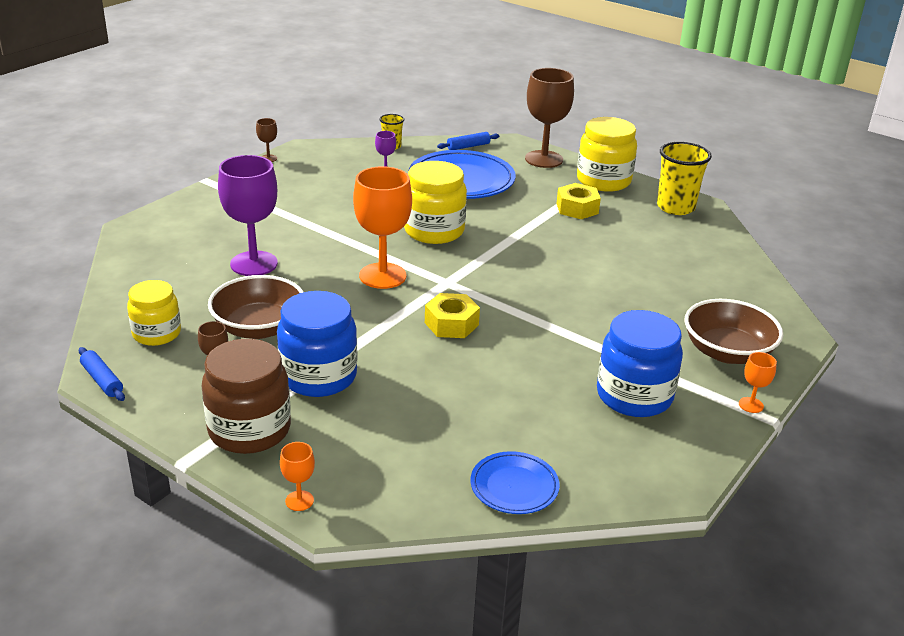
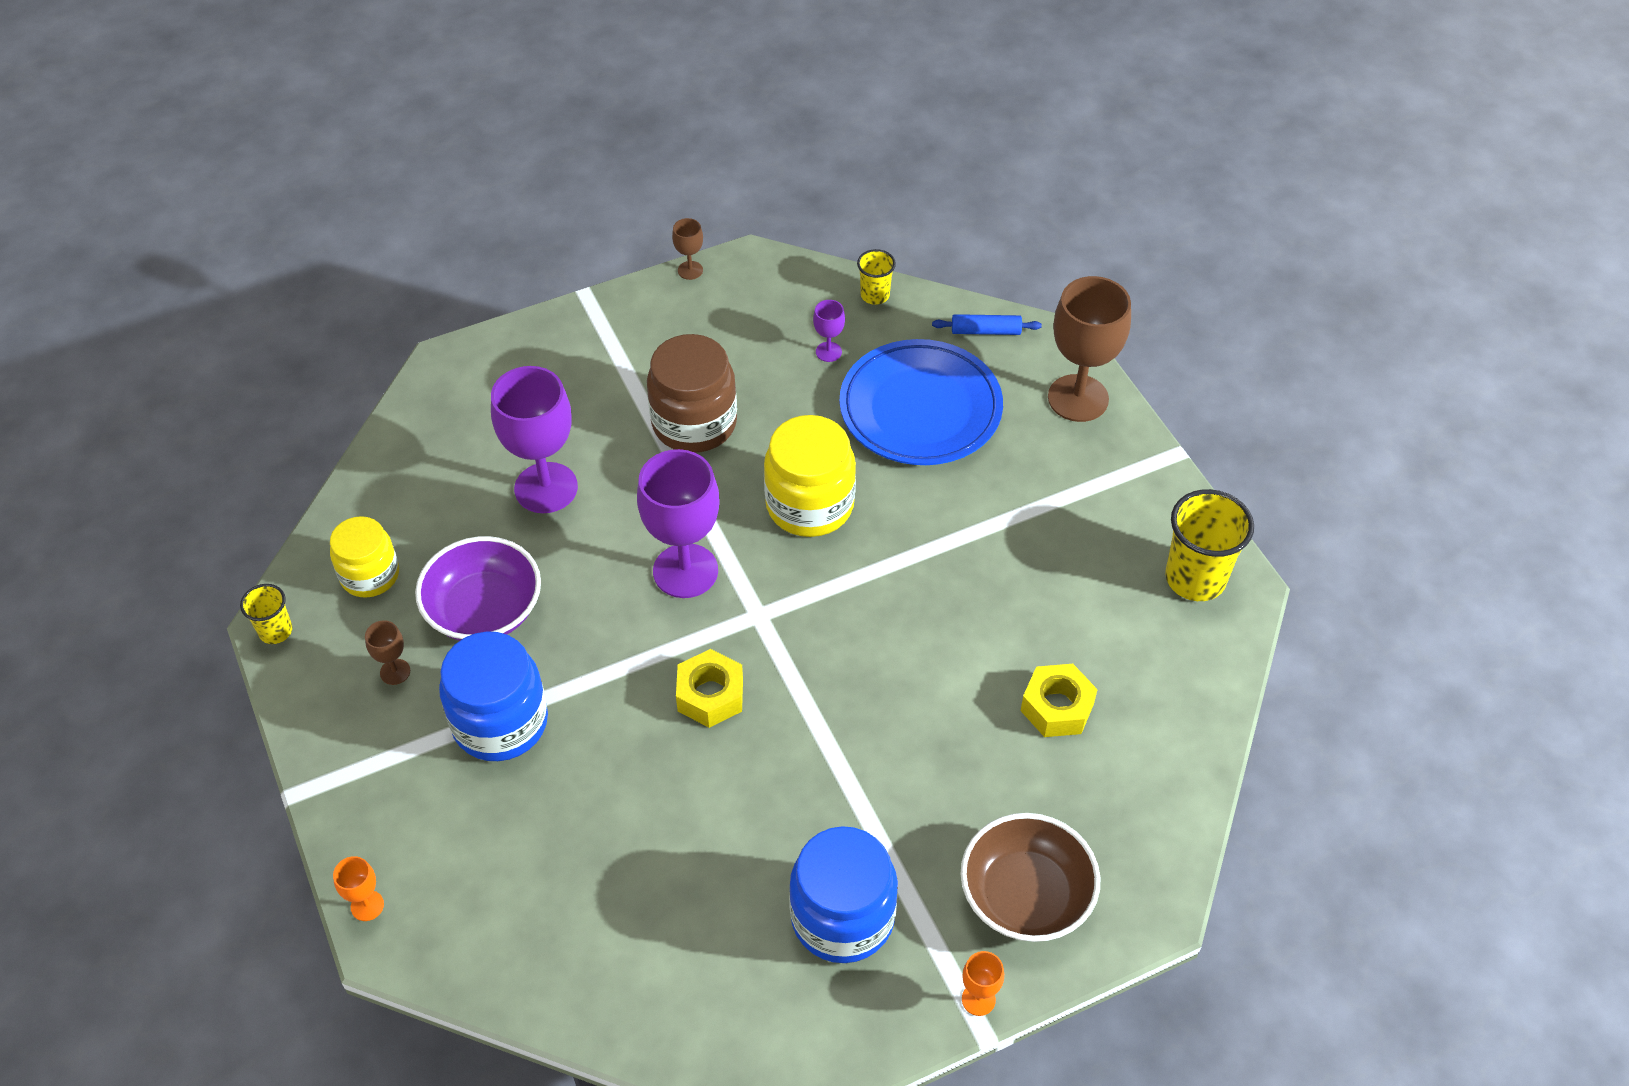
camera: 30 degrees right, 20 degrees up
blue rolling pin [79,347,125,401] -> yellow cup [240,584,292,644]
brown jar [202,339,291,454] -> brown jar moved to [647,334,737,453]
brown bowl [208,275,304,339] -> purple bowl [415,536,541,641]
orange goblet [353,166,412,289] -> purple goblet [637,449,720,598]
blue plate [471,451,560,514] -> none
yellow nut [556,183,601,219] -> yellow nut moved to [1021,664,1098,737]
yellow jar [577,117,637,192] -> none

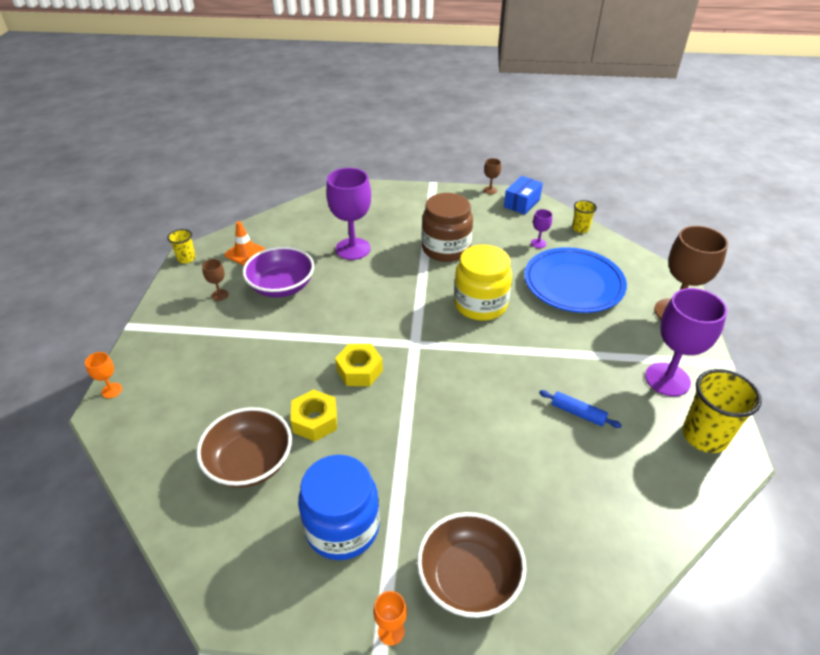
camera: 30 degrees right, 10 degrees down
yellow jar [330,516,399,598] -> orange traffic cone [224,221,265,265]
blue jar [439,631,548,761] -> none
purple goblet [637,449,720,598] -> purple goblet moved to [645,288,727,396]
blue rolling pin [932,314,1042,335] -> blue rolling pin moved to [539,390,622,428]
yellow nut [1021,664,1098,737] -> yellow nut moved to [290,389,337,441]
none -> brown bowl [196,407,292,488]
none -> blue box [504,176,543,215]

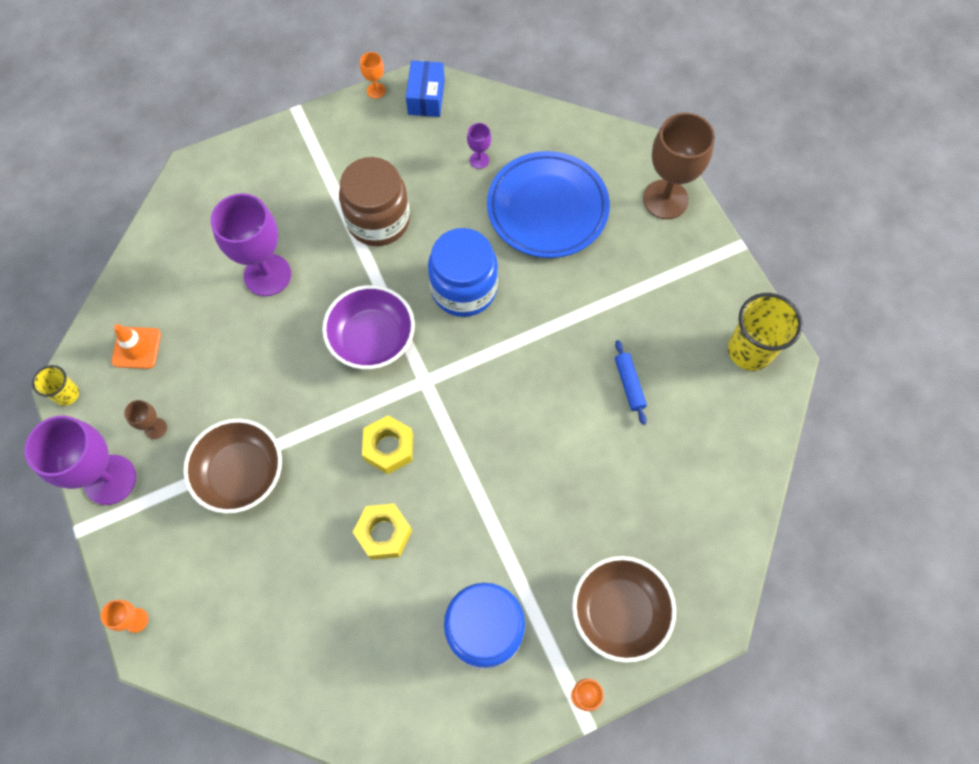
camera: 30 degrees left, 25 degrees up
brown bowl [196,407,292,488] -> brown bowl moved to [183,419,282,514]
purple bowl [243,246,314,297] -> purple bowl moved to [322,285,415,369]
yellow jar [454,244,512,321] -> blue jar [428,228,498,317]
brown goblet [484,158,501,194] -> orange goblet [360,52,386,99]
blue rolling pin [539,390,622,428] -> blue rolling pin turned 75 degrees clockwise [615,340,647,425]
yellow cup [572,200,597,233] -> none
purple goblet [645,288,727,396] -> purple goblet moved to [24,416,136,505]

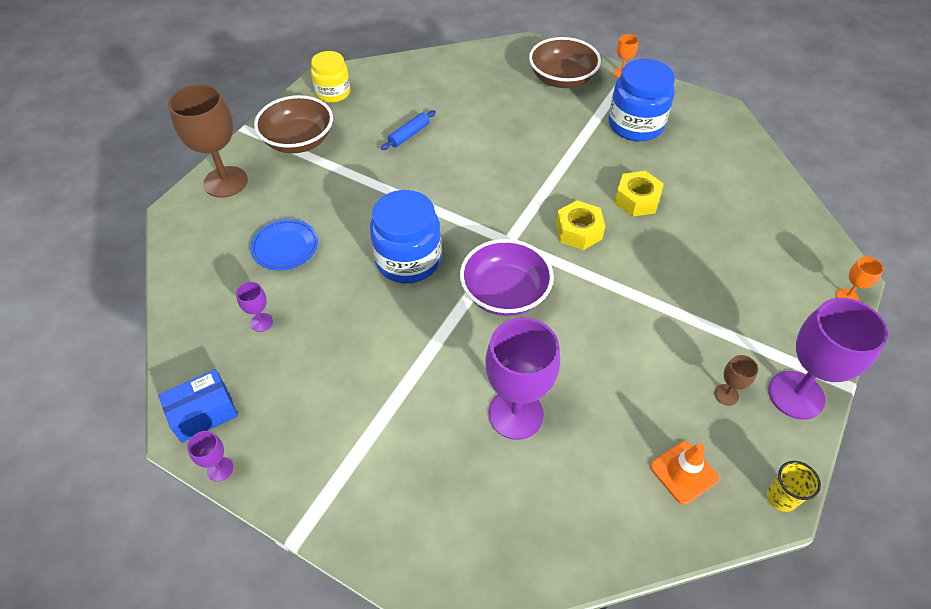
camera: 125 degrees left, 15 degrees down
brown bowl [183,419,282,514] -> brown bowl moved to [254,95,333,153]
brown jar [339,157,410,246] -> none
orange goblet [360,52,386,99] -> purple goblet [187,431,233,482]
blue plate [487,151,610,258] -> blue plate [250,219,318,271], size x0.54
yellow cup [728,293,803,371] -> yellow jar [311,51,351,103]

